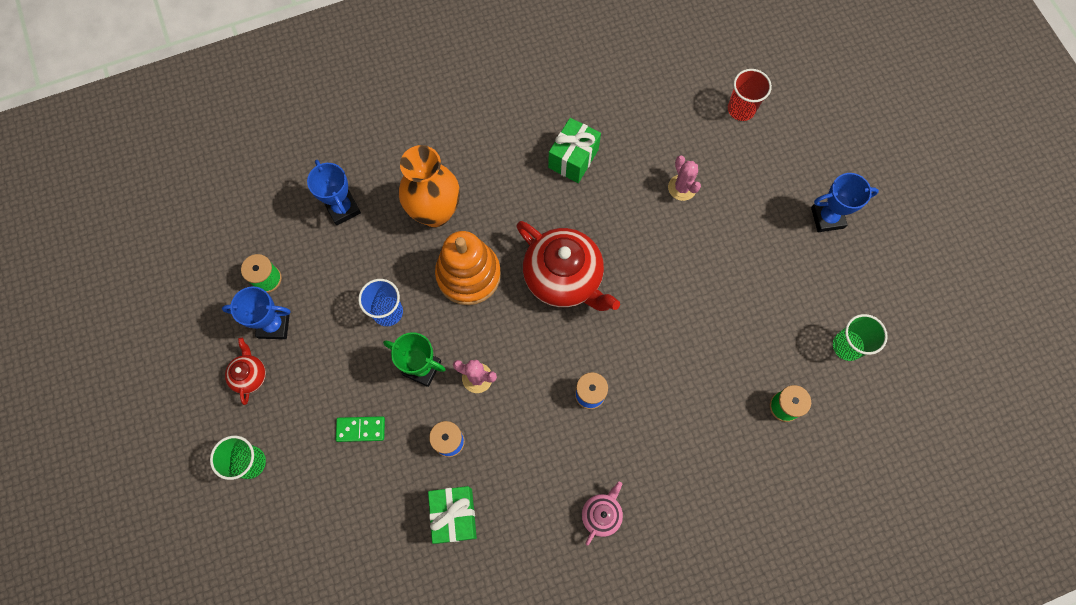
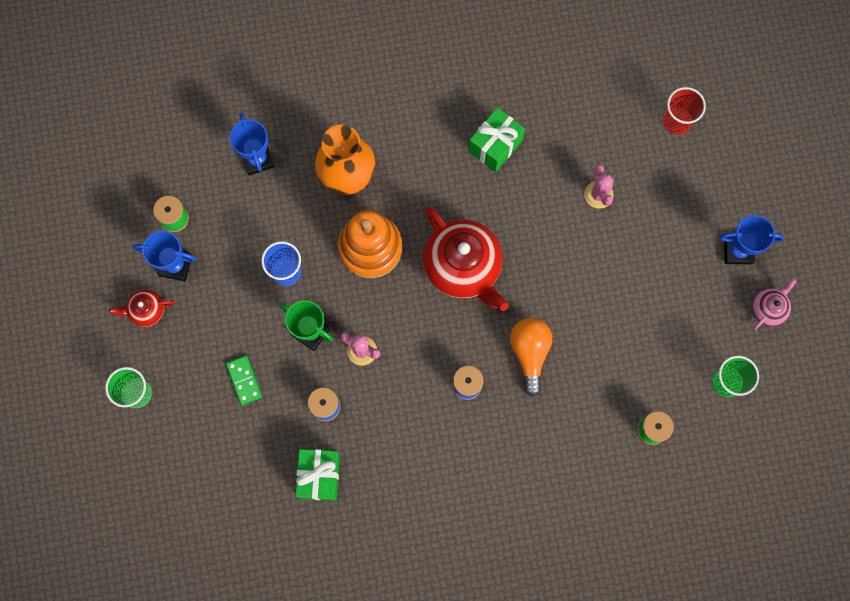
camera: 10 degrees right, 5 degrees up
red teapot [225,338,266,405] -> red teapot turned 105 degrees counterclockwise [109,289,174,327]
green domino [336,416,385,442] -> green domino turned 60 degrees clockwise [226,355,262,405]
pink teapot [582,482,623,546] -> pink teapot moved to [752,279,797,330]
none -> orange light bulb [510,318,552,397]

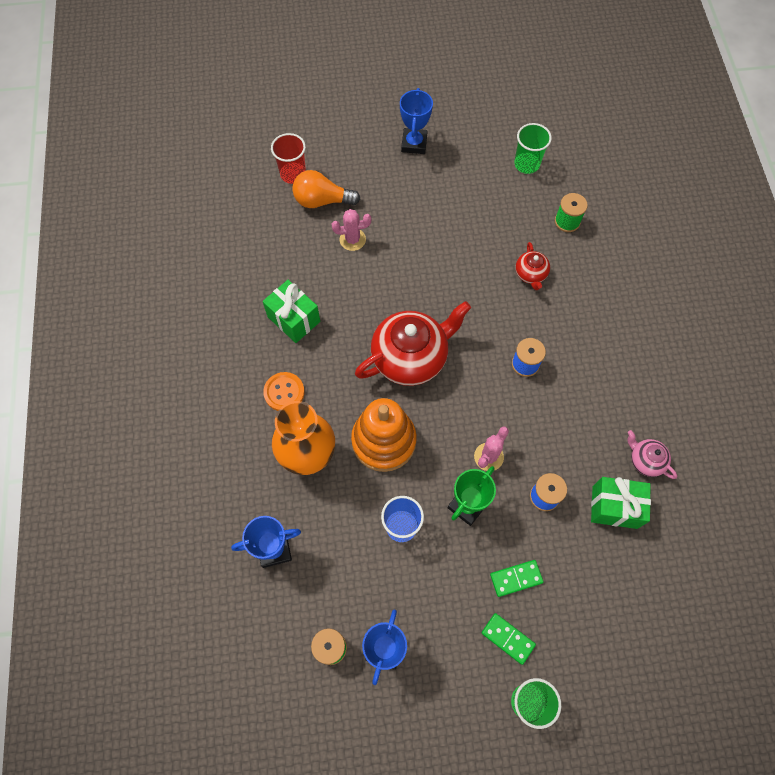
camera: 85 degrees left, 10 degrees down
red teapot [109,289,174,327] -> red teapot moved to [515,242,550,290]
orange light bulb [510,318,552,397] -> orange light bulb moved to [293,170,360,208]
pink teapot [752,279,797,330] -> pink teapot moved to [628,430,677,479]
none -> orange button [263,372,305,411]
none -> green domino [482,613,536,665]

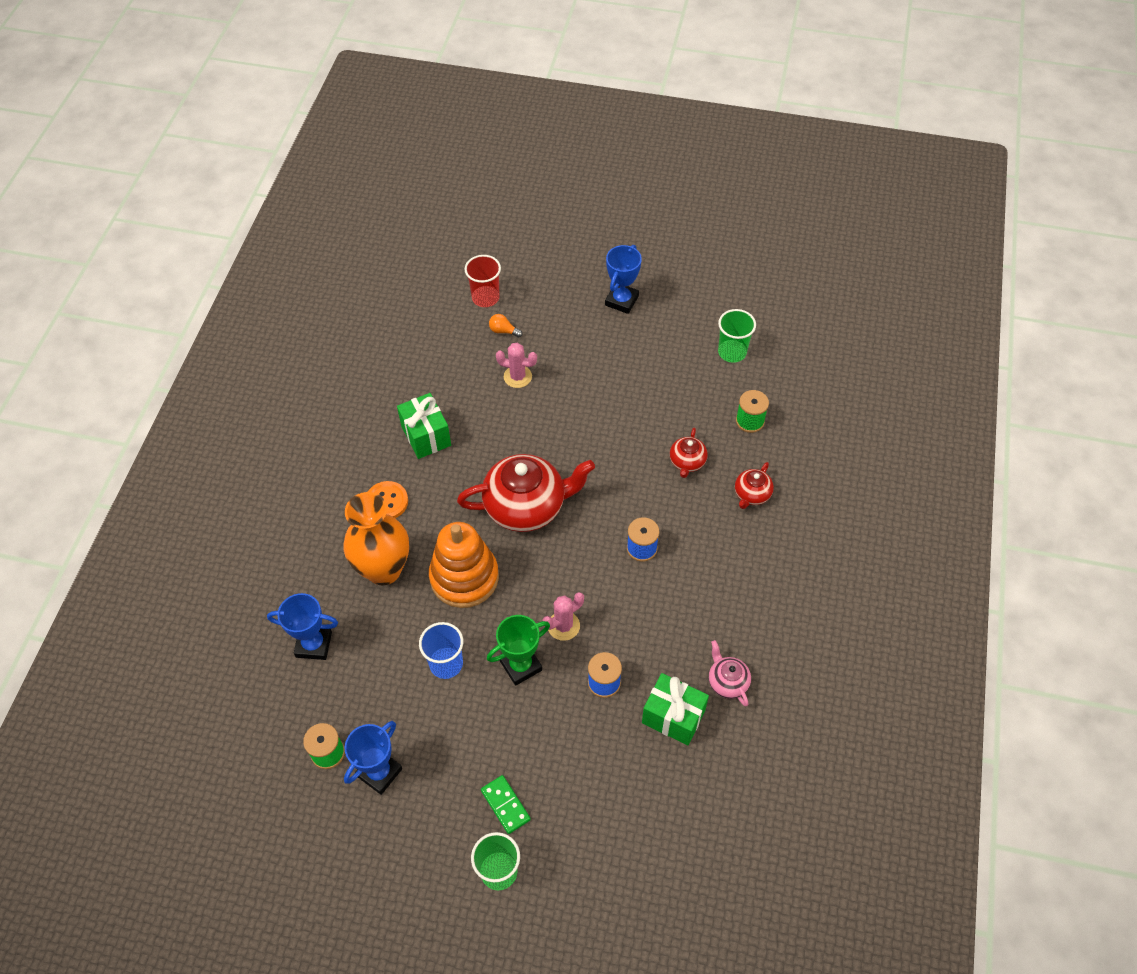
camera: 20 degrees right, 10 degrees down
orange light bulb [293,170,360,208] -> orange light bulb [489,314,522,337], size x0.50
green domino [490,560,544,597] -> none
none -> red teapot [735,462,774,509]

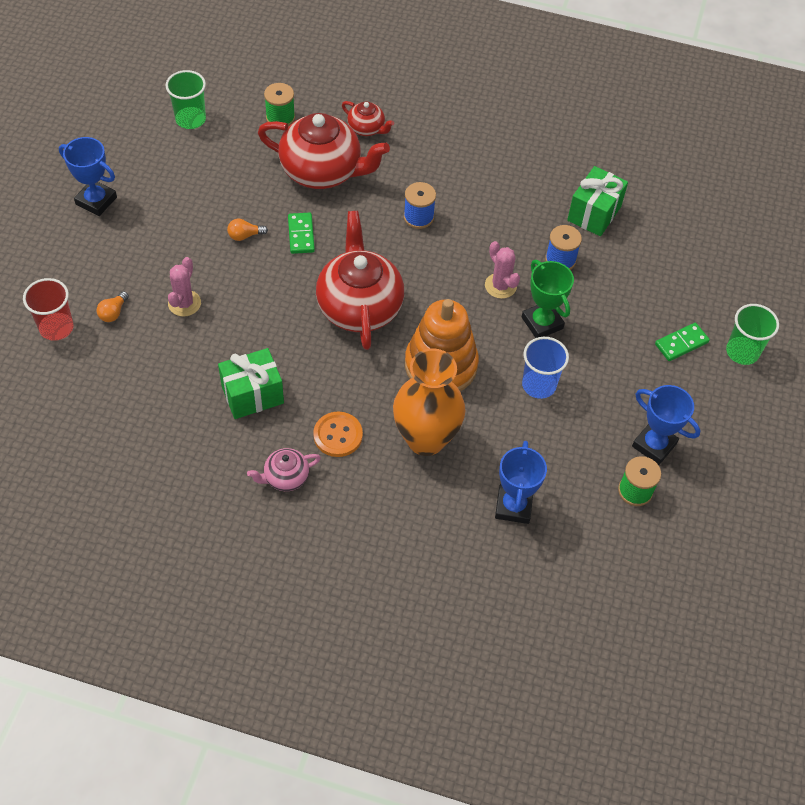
camera: 90 degrees left, 0 degrees up
red teapot [670,428,708,478] -> red teapot [258,113,390,189], size x2.11
pink teapot [709,640,751,706] -> pink teapot moved to [247,448,321,491]
none -> orange light bulb [227,219,268,241]
none -> green domino [288,213,315,254]

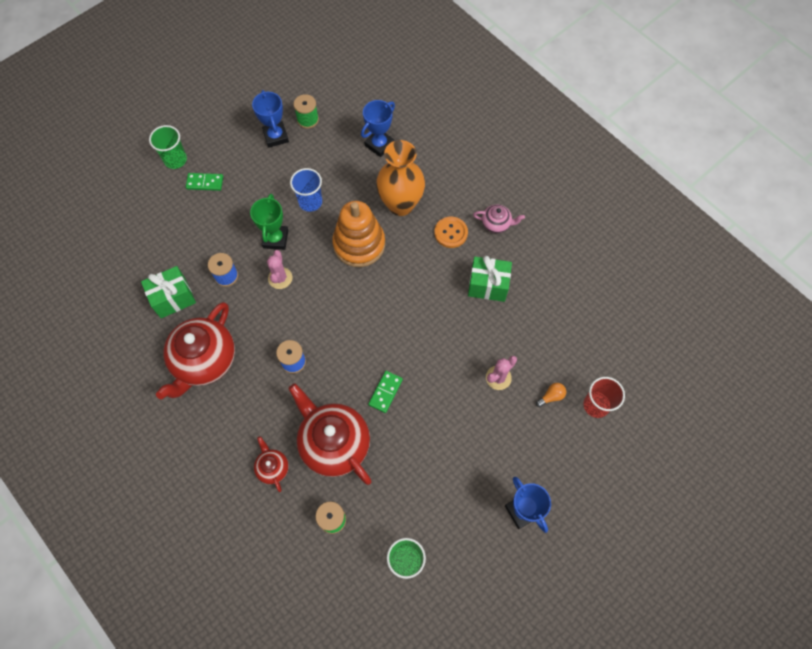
camera: 145 degrees left, 10 degrees up
orange light bulb [227,219,268,241] -> none
red teapot [316,211,404,350] -> red teapot moved to [156,302,235,399]

